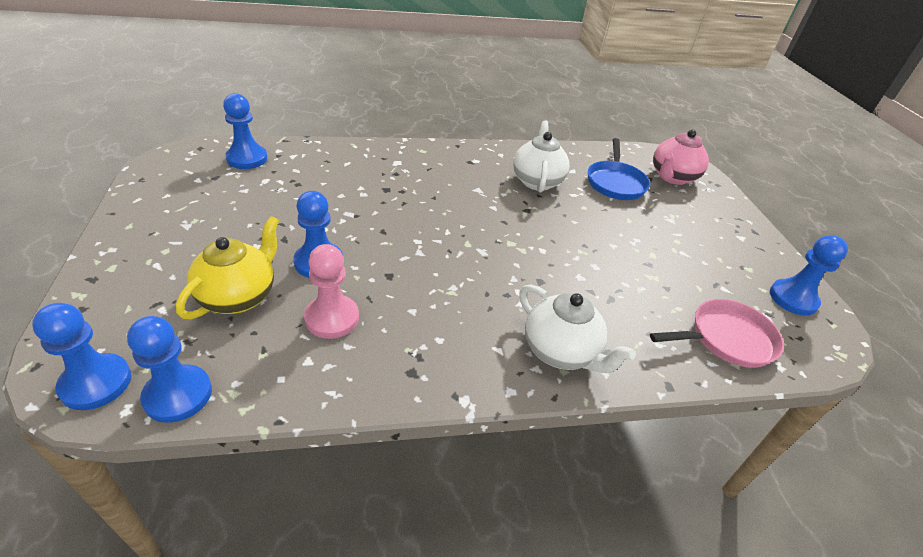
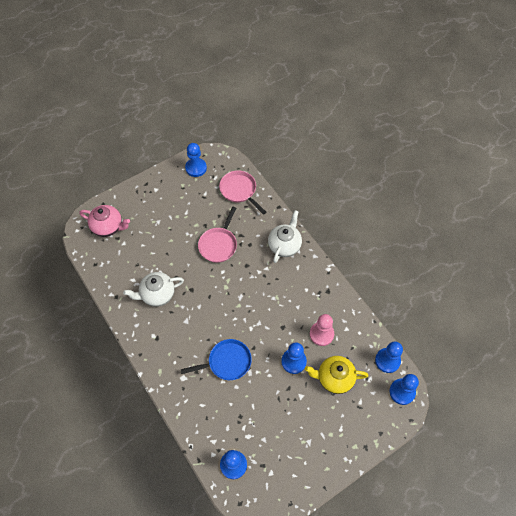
camera: 110 degrees left, 20 degrees up
blue pan [588,138,650,200] -> blue pan moved to [181,339,252,380]
none -> pink pan [198,207,237,263]

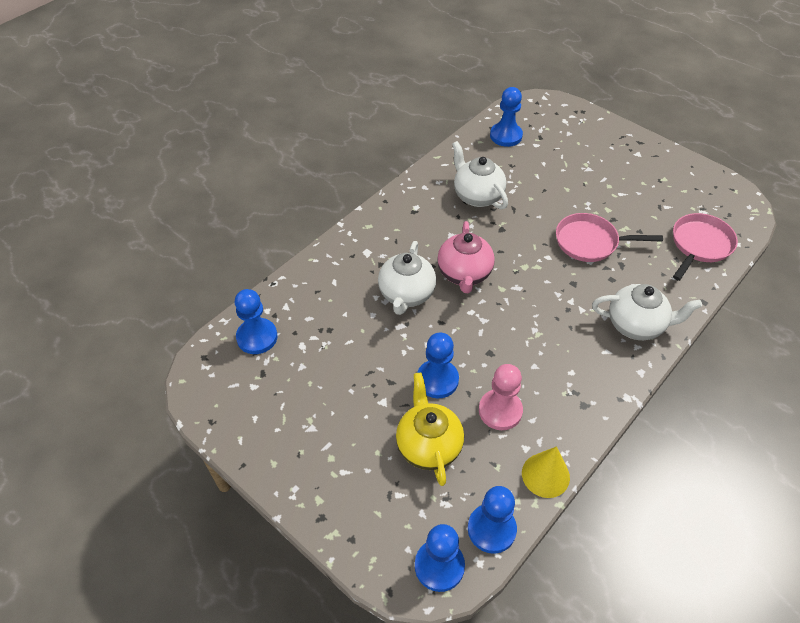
camera: 75 degrees right, 10 degrees down
pink teapot [79,205,130,237] -> pink teapot moved to [437,221,495,293]
blue pan [181,339,252,380] -> white teapot [378,241,436,315]
blue pawn [185,143,207,177] -> blue pawn moved to [490,87,523,147]
none -> yellow cone [522,446,570,498]

